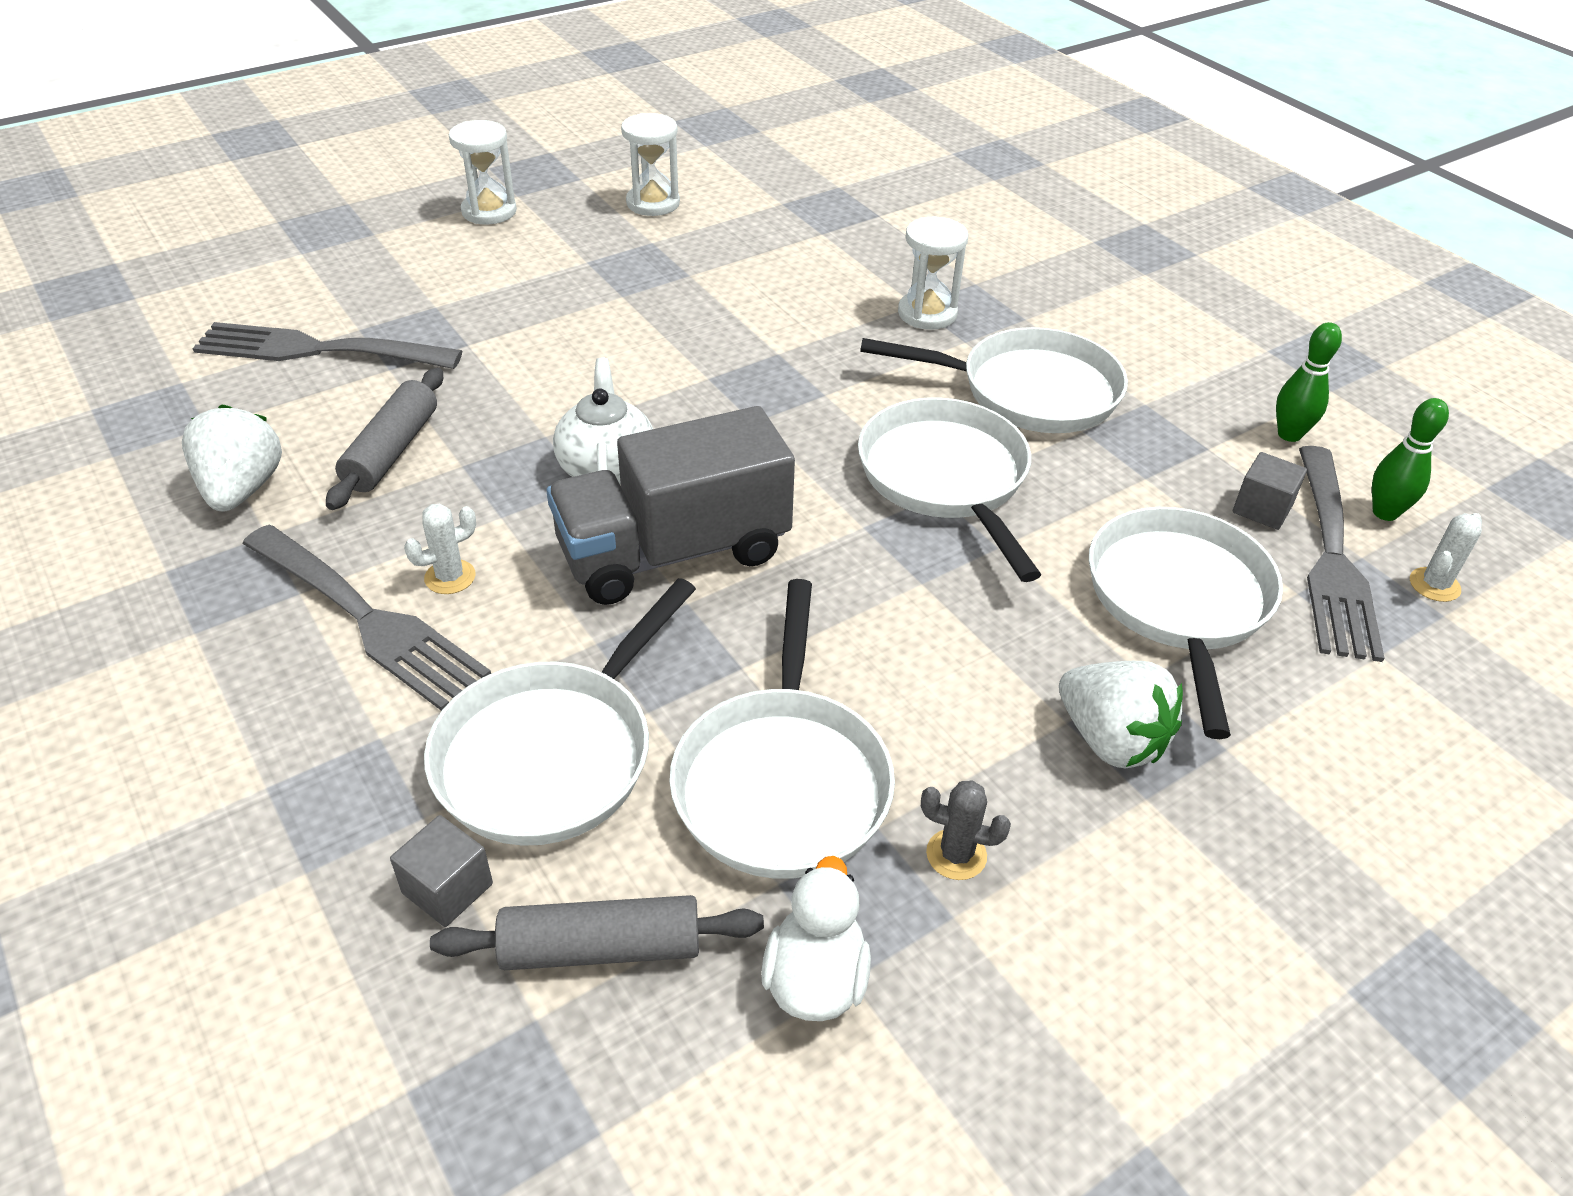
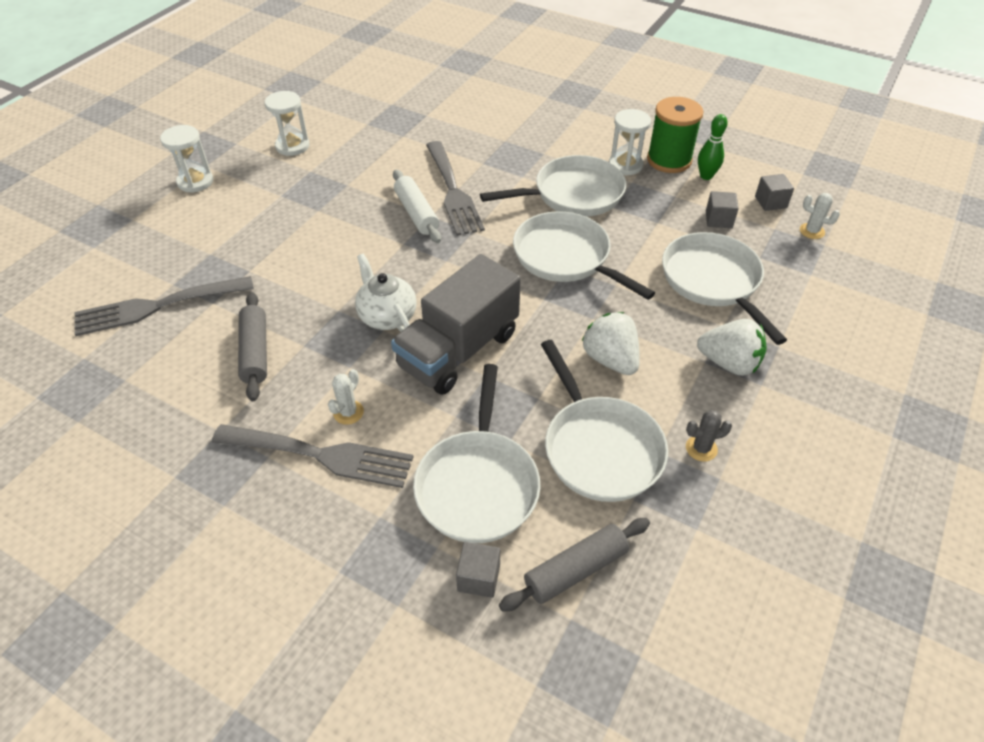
camera: 25 degrees left, 5 degrees up
white strawberry [182,405,282,512] -> white strawberry moved to [582,312,640,375]
white duck [761,856,871,1021] -> none
white hourglass [898,217,968,330] -> white hourglass moved to [609,109,651,176]
grey fork [1299,446,1384,662] -> grey fork moved to [426,141,485,236]
green bowling pin [1372,398,1449,521] -> grey cube [755,174,794,211]
white cactus [1410,513,1482,602] -> white cactus turned 75 degrees counterclockwise [800,193,840,239]
none -> white rolling pin [393,170,441,243]
none -> green spool [647,97,703,173]

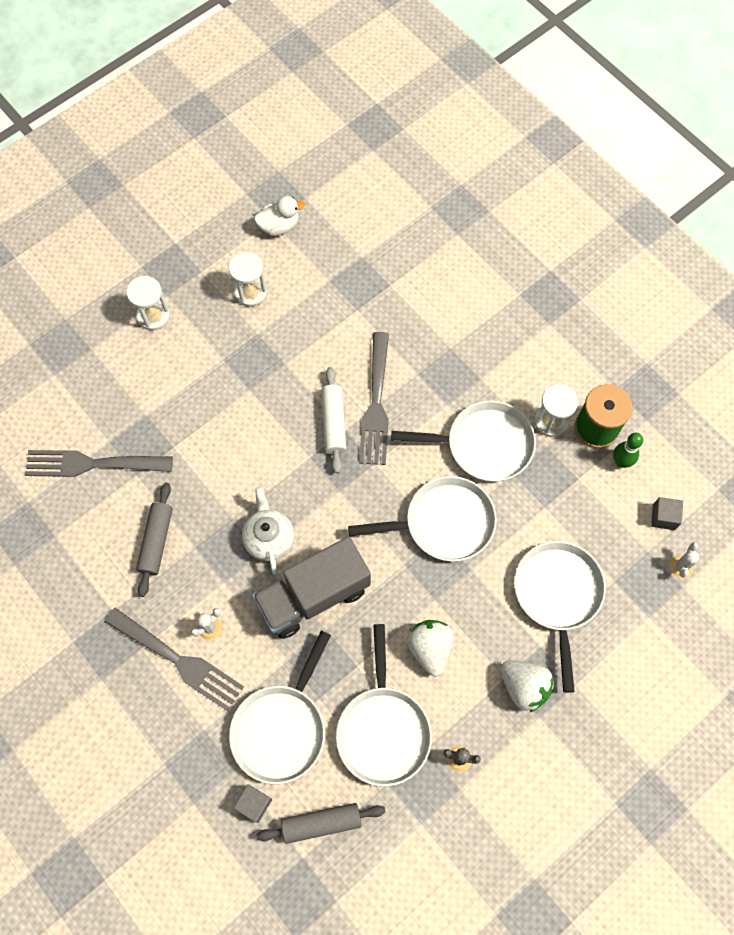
camera: 20 degrees right, 20 degrees up
white pan [513,211,655,300] -> white pan turned 105 degrees clockwise [348,476,497,562]
grey cube [706,191,739,228] -> none
white cactus [800,193,840,239] -> white cactus turned 60 degrees clockwise [670,542,699,578]
none -> white duck [254,196,305,236]

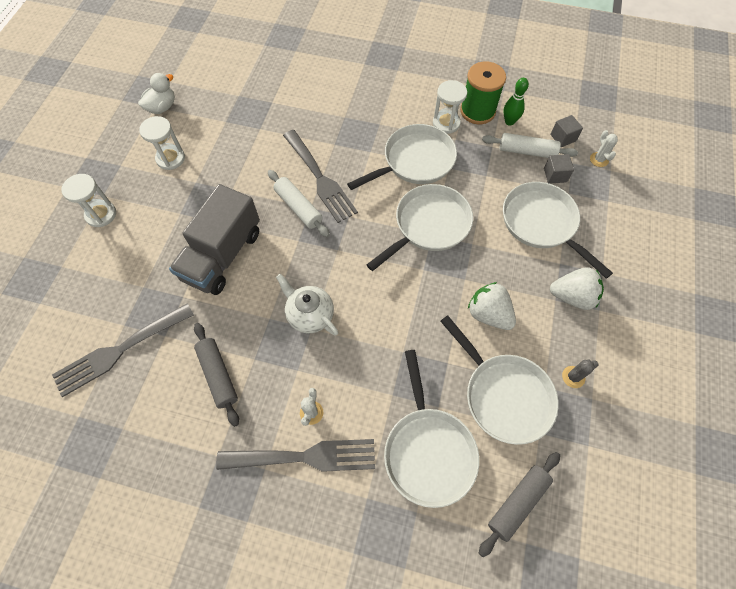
camera: 35 degrees left, 5 degrees down
grey cube [233,784,272,823] -> grey cube moved to [544,154,574,184]
grey truck [252,536,371,639] -> grey truck moved to [169,184,260,295]
none -> white rolling pin [482,133,578,158]

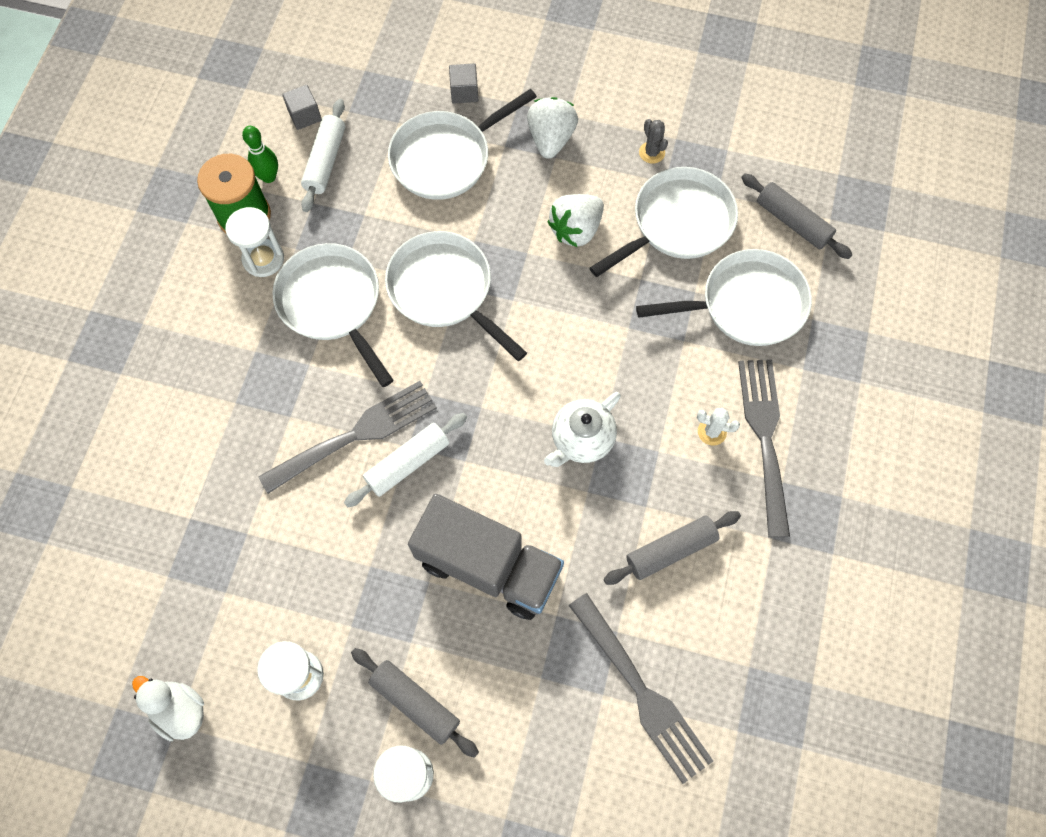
camera: 90 degrees left, 5 degrees up
grey cube [544,154,574,184] -> grey cube moved to [449,63,478,104]
white cactus [590,130,618,167] -> none
none -> grey rolling pin [351,648,479,758]

